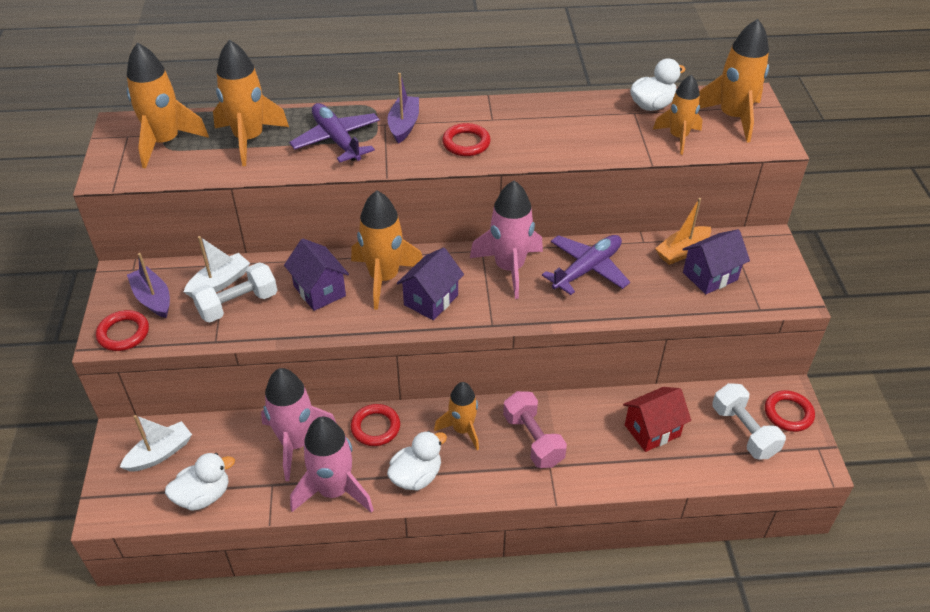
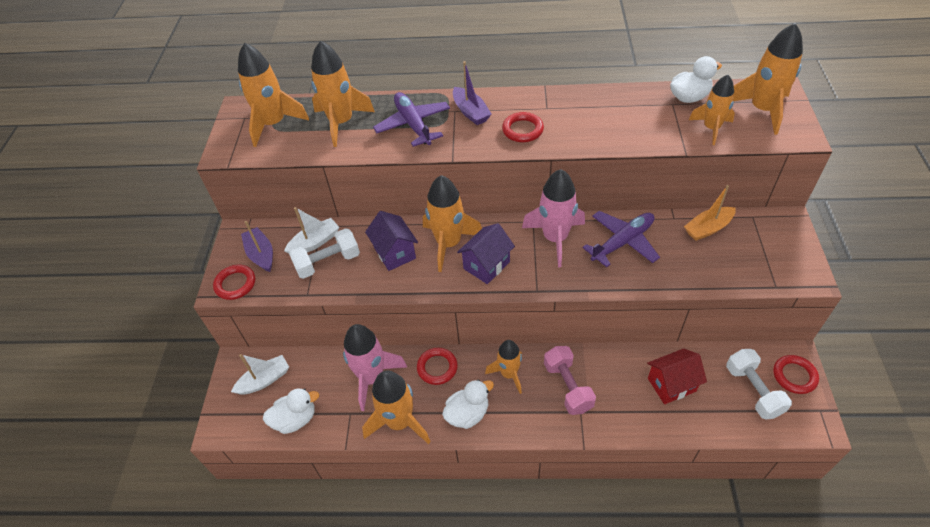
camera: 10 degrees right, 5 degrees up
pink rocket [290,416,374,513] -> orange rocket [362,370,431,444]
purple boat [387,73,419,144] -> purple boat turned 135 degrees clockwise [453,61,491,125]
purple house [682,229,750,294] -> none

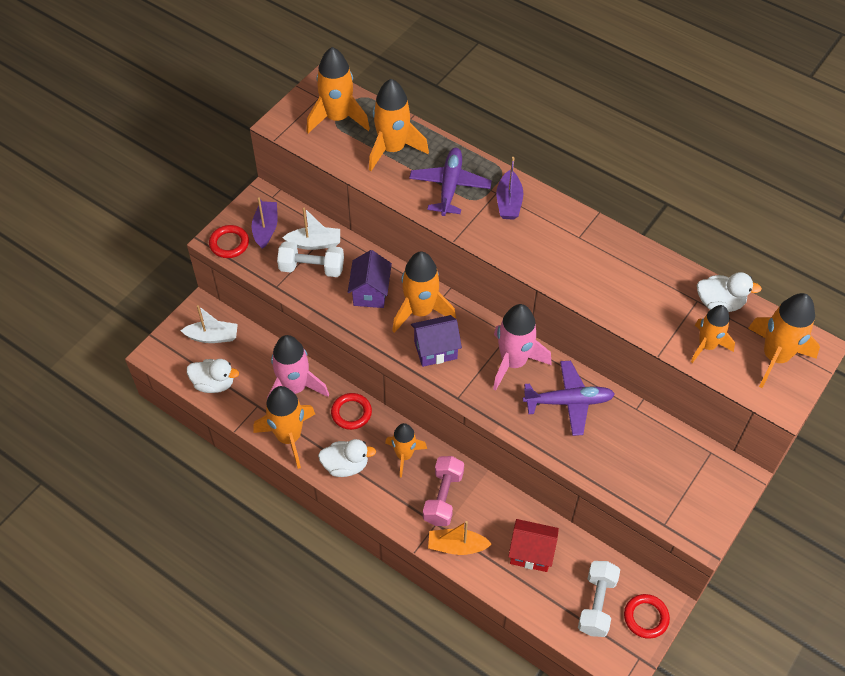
camera: 30 degrees right, 5 degrees up
red ring [502,112,544,142] -> none
orange boat [684,185,736,241] -> orange boat moved to [428,521,492,555]

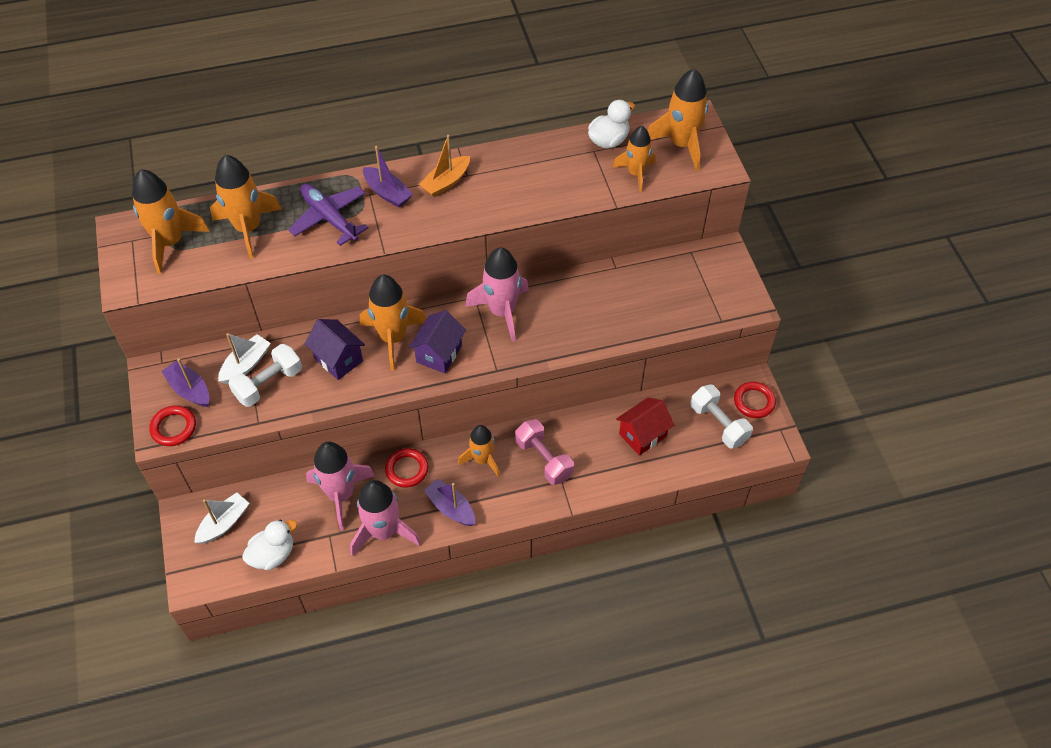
camera: 50 degrees left, 0 degrees up
orange rocket [253,386,315,469] -> pink rocket [350,480,421,557]
white duck [318,439,376,477] -> purple boat [424,479,475,526]
orange boat [428,521,492,555] -> orange boat moved to [419,135,470,197]
purple plane [523,361,615,436] -> none

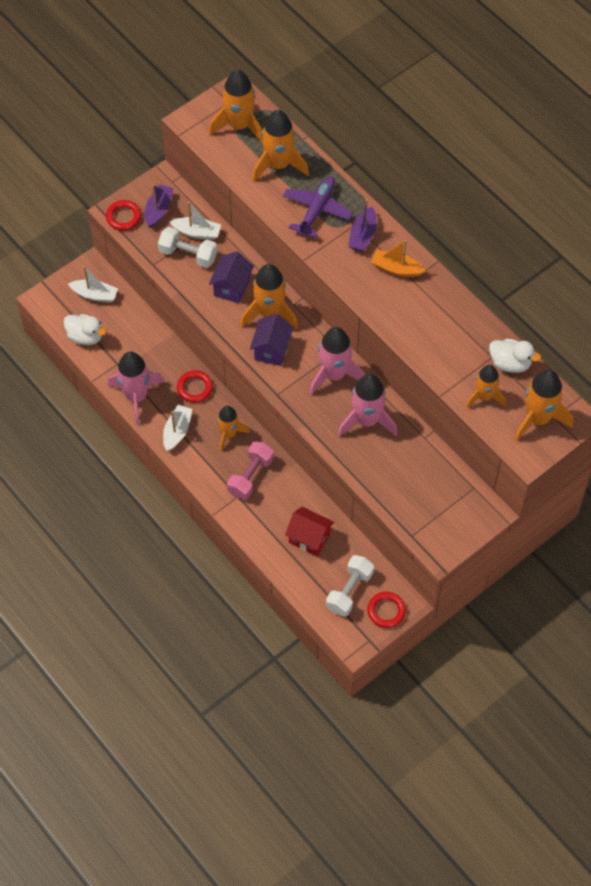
camera: 65 degrees right, 5 degrees up
pink rocket [306,442,375,530] -> pink rocket moved to [338,374,397,437]
purple house [409,310,466,374] -> purple house turned 75 degrees counterclockwise [250,314,293,366]
purple boat [424,479,475,526] -> white boat [163,405,192,451]

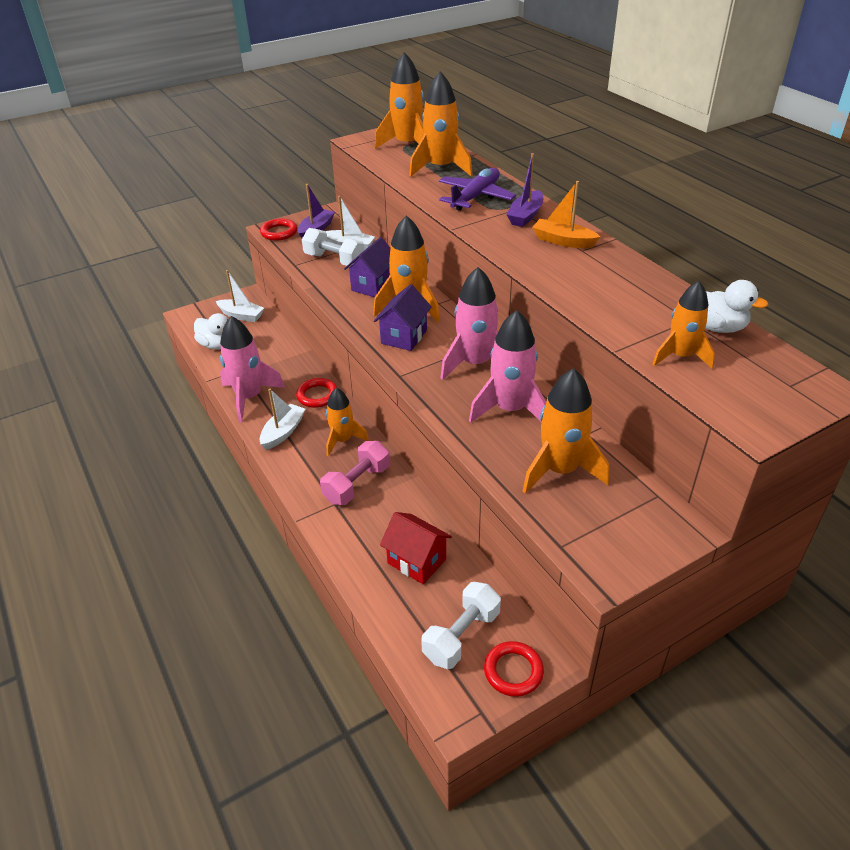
camera: 10 degrees right, 20 degrees down
orange rocket [514,370,573,442] -> orange rocket moved to [523,368,609,494]

